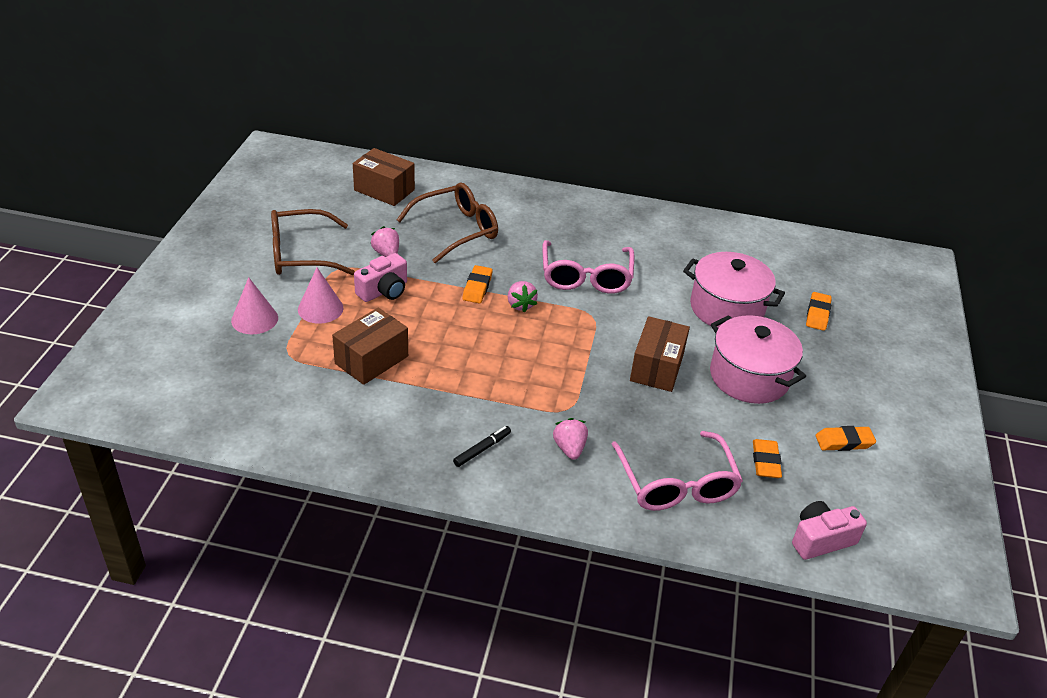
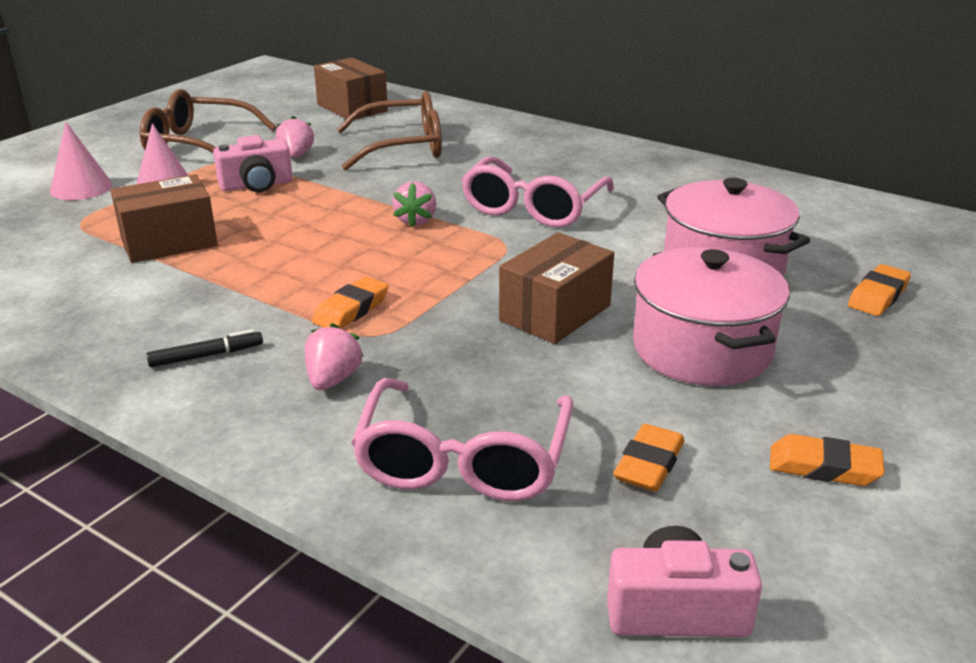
camera: 25 degrees right, 10 degrees down
orange eraser [463,265,493,303] -> orange eraser moved to [312,276,389,329]

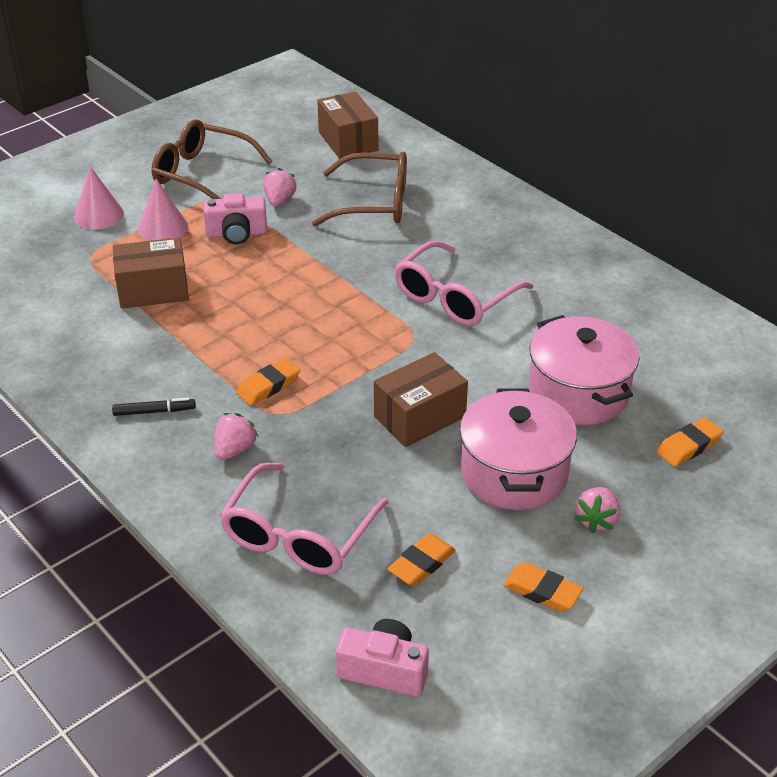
camera: 15 degrees right, 10 degrees up
pink strawberry [392,181,437,228] -> pink strawberry moved to [575,487,620,533]

